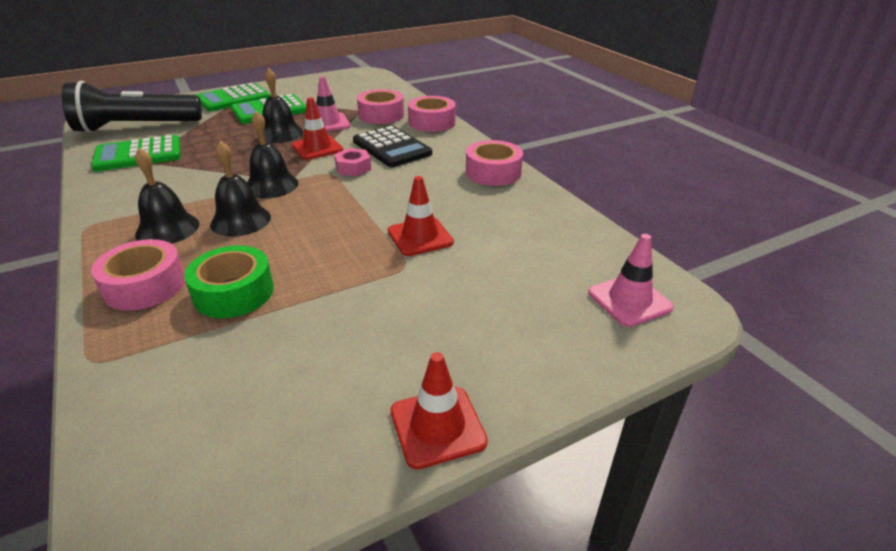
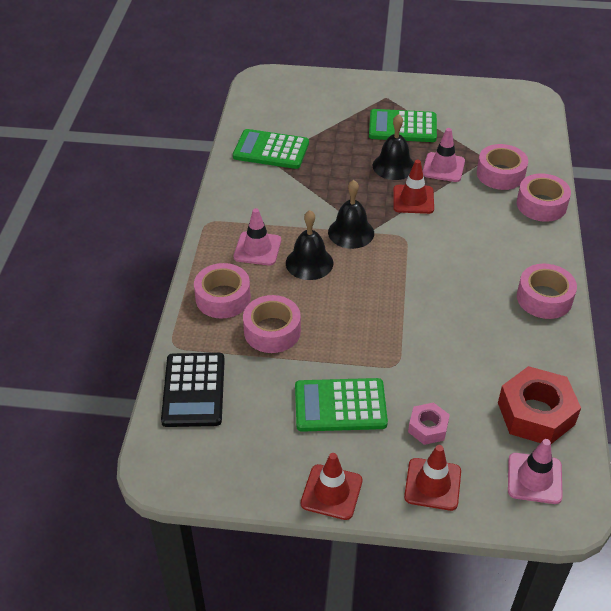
camera: 35 degrees right, 10 degrees up
black flashlight [62,81,202,133] -> none
black bell [135,148,200,244] -> pink traffic cone [234,208,281,265]
green tape [184,245,274,318] -> pink tape [243,295,301,353]
green calculator [196,83,270,111] -> green calculator moved to [295,378,388,432]
pink nut [334,148,371,176] -> pink nut moved to [408,402,450,445]
black calculator [353,126,432,167] -> black calculator moved to [161,353,225,427]
red traffic cone [388,176,454,256] -> red traffic cone moved to [404,445,461,511]
none -> red nut [498,366,581,444]

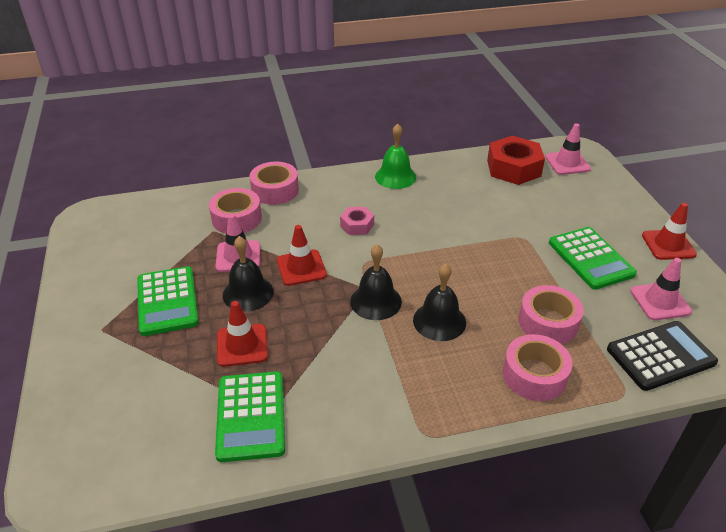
camera: 110 degrees left, 5 degrees down
pink traffic cone [234,208,281,265] -> pink traffic cone moved to [630,258,692,320]
red traffic cone [404,445,461,511] -> red traffic cone moved to [217,301,268,367]
pink nut [408,402,450,445] -> pink nut moved to [340,206,374,235]
pink tape [517,264,577,319] -> green bell [375,124,416,189]

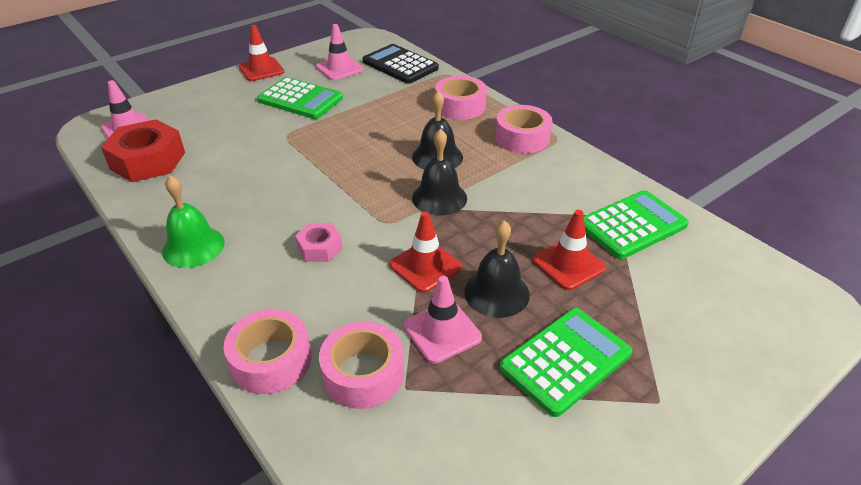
camera: 115 degrees left, 0 degrees up
pink tape [519,285,584,344] -> pink tape moved to [495,105,552,153]
green calculator [549,227,637,290] -> green calculator turned 75 degrees clockwise [257,77,343,119]

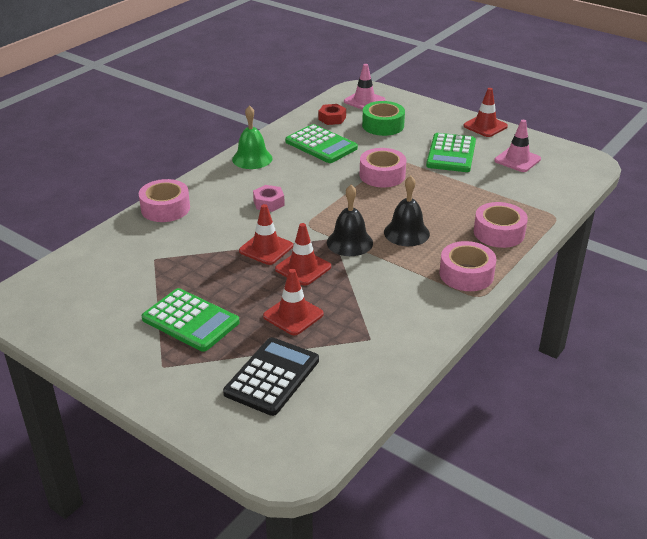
camera: 75 degrees right, 5 degrees down
red nut [101,119,185,182] -> red nut [318,104,346,125], size x0.54
pink tape [319,321,404,409] -> pink tape moved to [359,148,406,187]
black calculator [363,44,439,84] -> black calculator moved to [223,337,319,416]
pink traffic cone [403,276,482,364] -> none
black bell [464,220,530,318] -> none
green calculator [584,190,689,259] -> green calculator moved to [285,124,358,163]
none -> red traffic cone [275,223,331,286]
none -> green tape [362,101,405,136]

